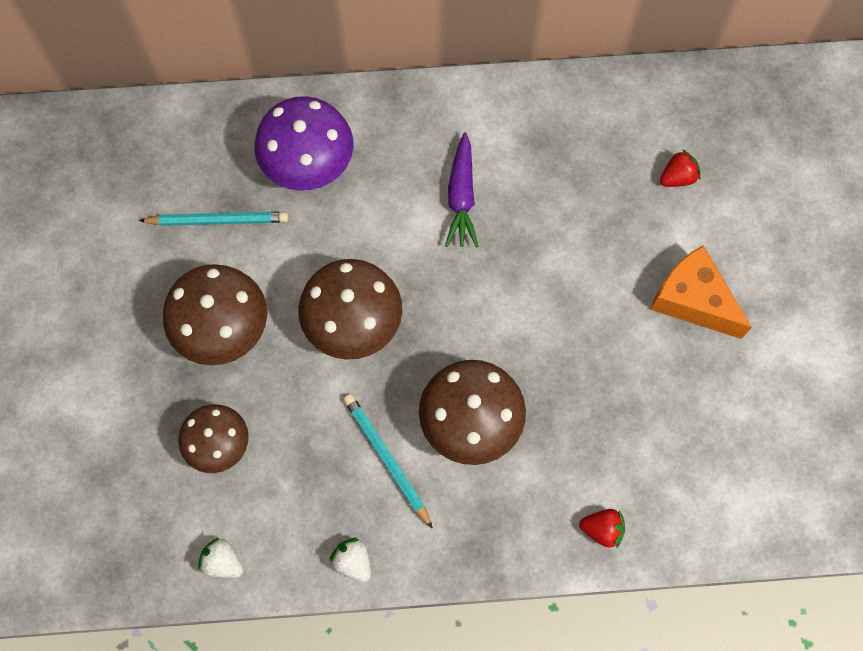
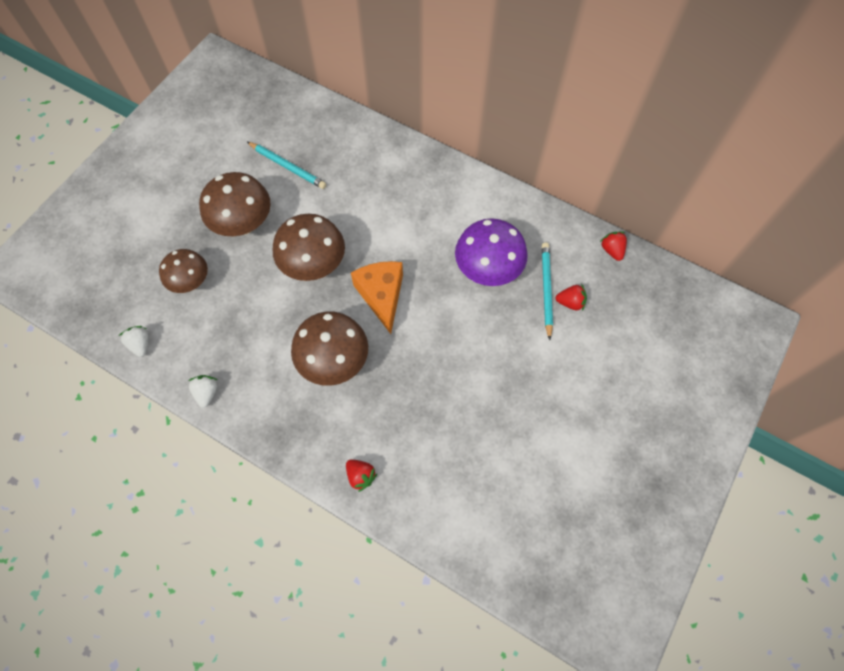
camera: 35 degrees right, 5 degrees down
purple mushroom [255,96,354,191] -> purple mushroom moved to [455,218,528,286]
turquoise pencil [343,394,433,529] -> turquoise pencil moved to [542,243,553,340]
purple carrot [445,132,479,248] -> none
orange cheese [650,245,752,339] -> orange cheese moved to [351,261,403,334]
none -> red strawberry [600,232,627,261]

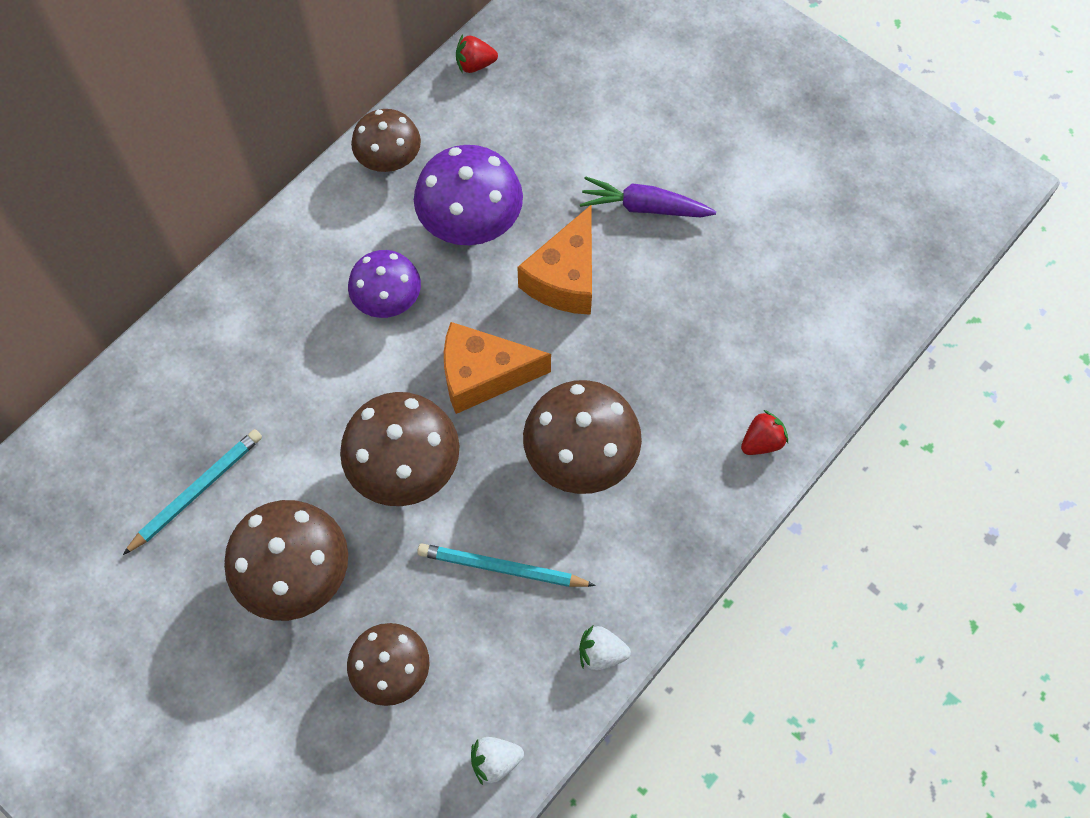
camera: 80 degrees left, 0 degrees up
turquoise pencil [542,243,553,340] -> turquoise pencil moved to [417,544,596,587]
red strawberry [555,285,587,311] -> none
none -> purple mushroom [348,250,421,318]
none -> brown mushroom [351,109,421,172]
none -> orange cheese [517,205,592,315]
none -> purple carrot [580,176,716,217]

